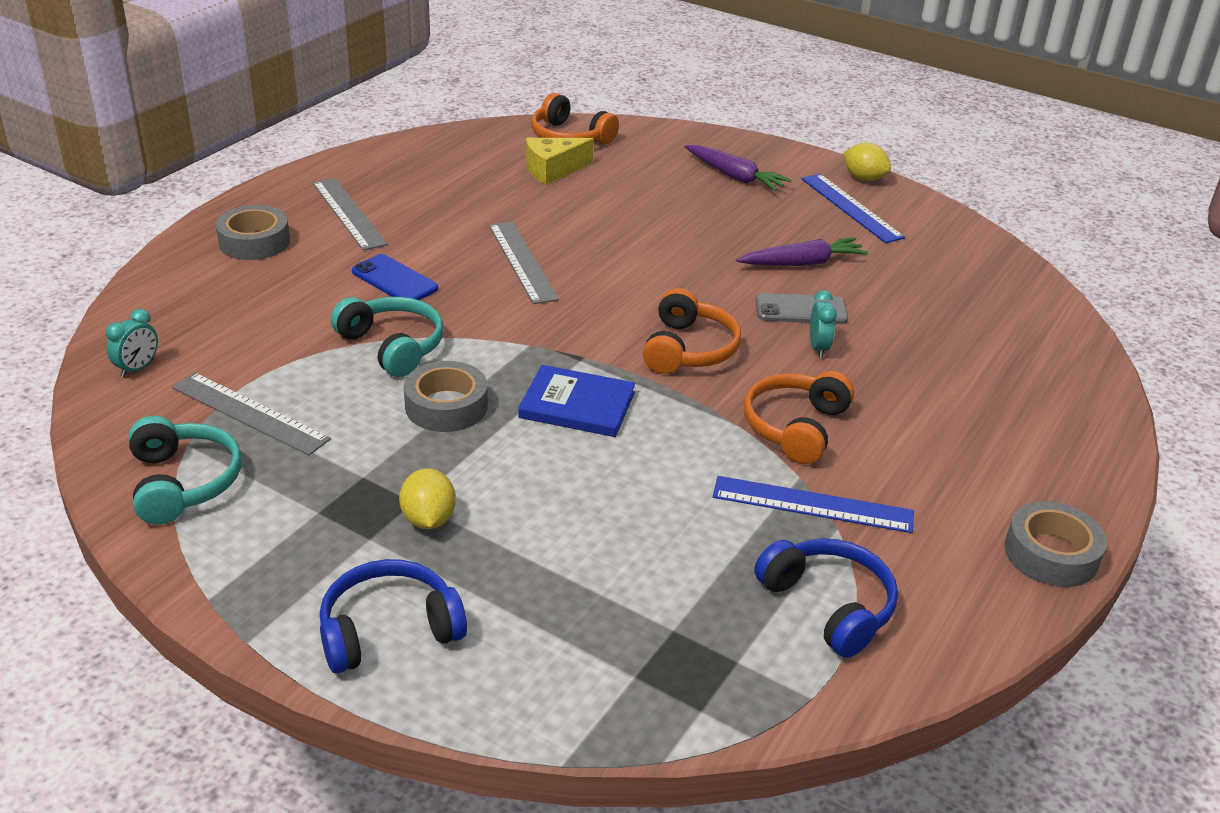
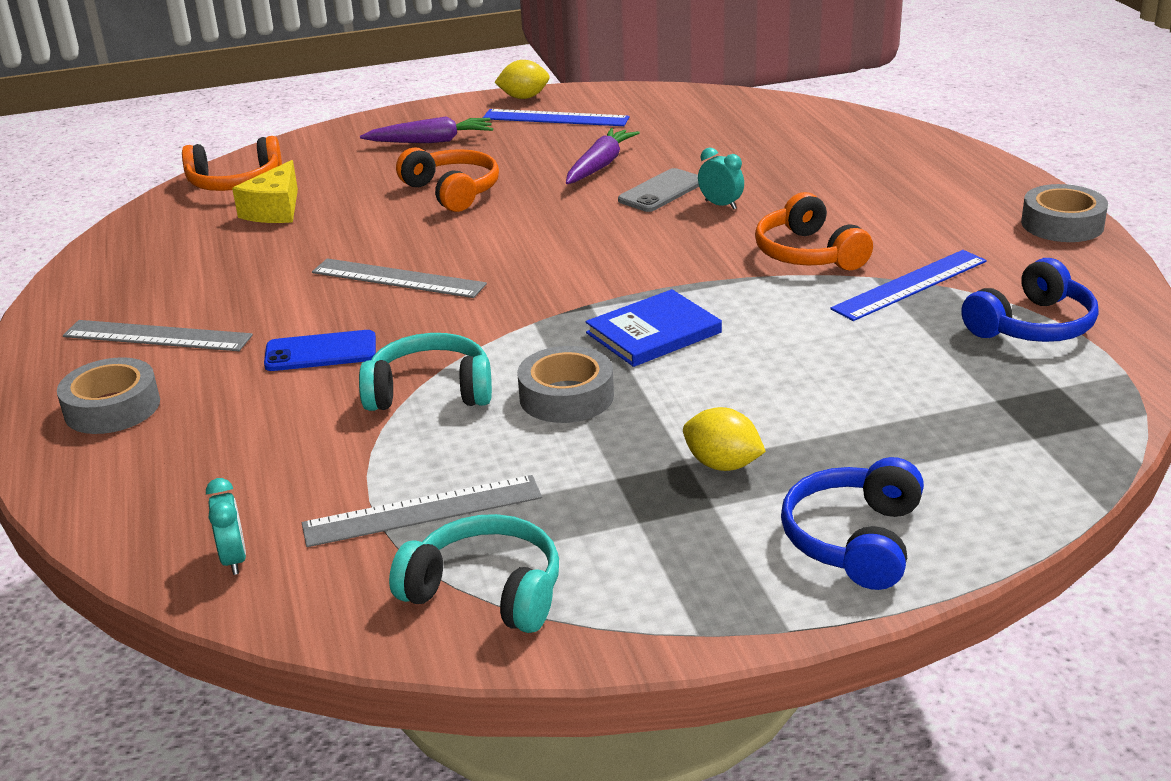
camera: 45 degrees left, 5 degrees down
orange headphones [643,288,741,374] -> orange headphones moved to [396,147,499,212]
blue headphones [754,538,898,658] -> blue headphones turned 135 degrees clockwise [961,258,1098,342]

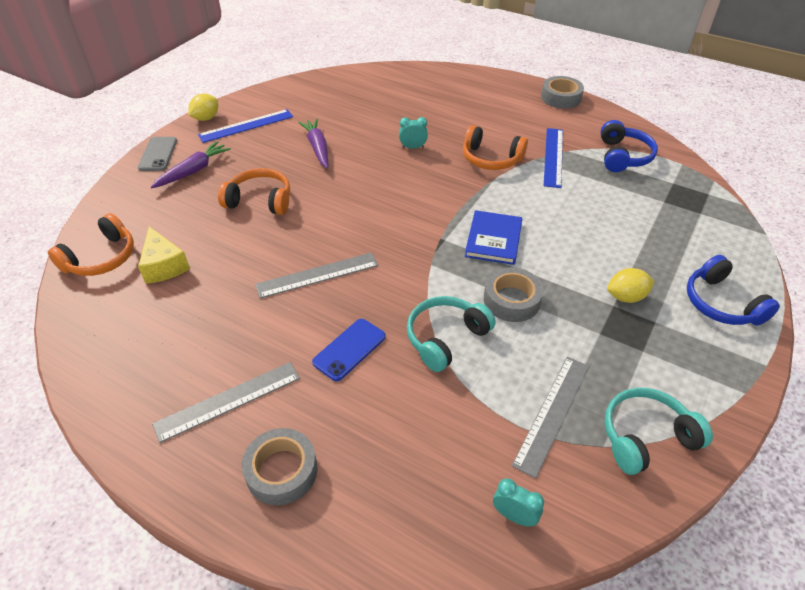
camera: 45 degrees left, 15 degrees up
grey phone [618,168,699,212] -> grey phone moved to [138,137,177,171]

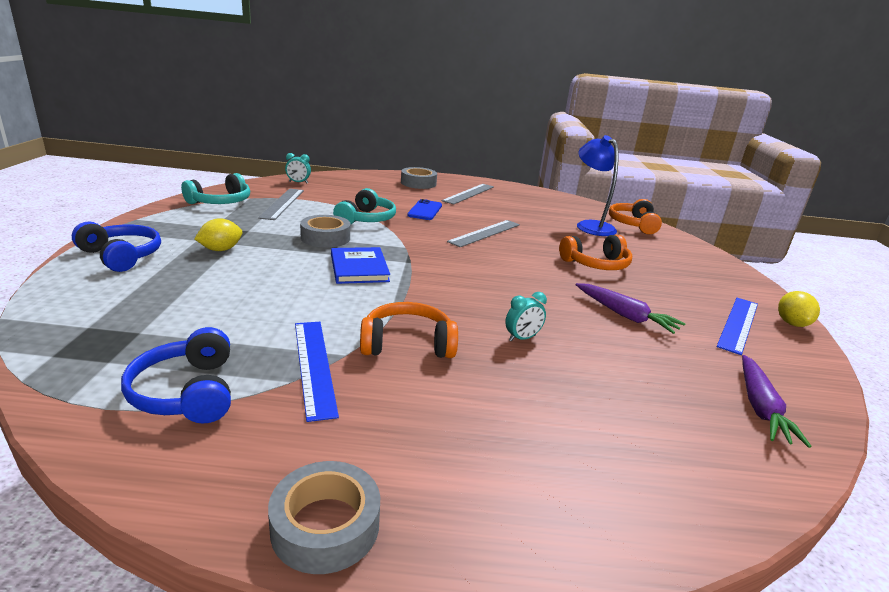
camera: 150 degrees right, 20 degrees down
grey phone [138,137,177,171] -> none
yellow cheese [138,226,190,284] -> blue lamp [577,135,618,236]
purple carrot [151,141,231,188] -> purple carrot moved to [742,355,811,448]

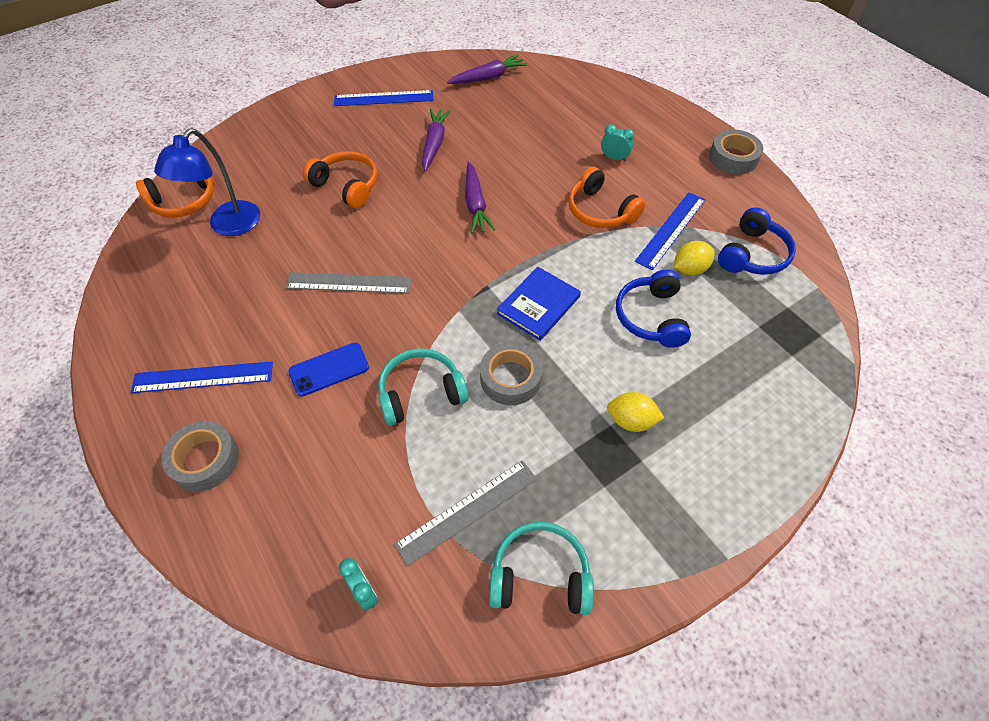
camera: 125 degrees left, 30 degrees up
blue headphones [72,221,161,272] -> blue headphones moved to [616,269,691,348]
grey ruler [442,184,494,205] -> blue ruler [131,361,273,393]
turquoise clock [505,292,547,341] -> turquoise clock moved to [601,124,634,162]
yellow lemon [778,291,820,327] -> yellow lemon moved to [674,241,715,276]
none -> purple carrot [465,162,495,234]

